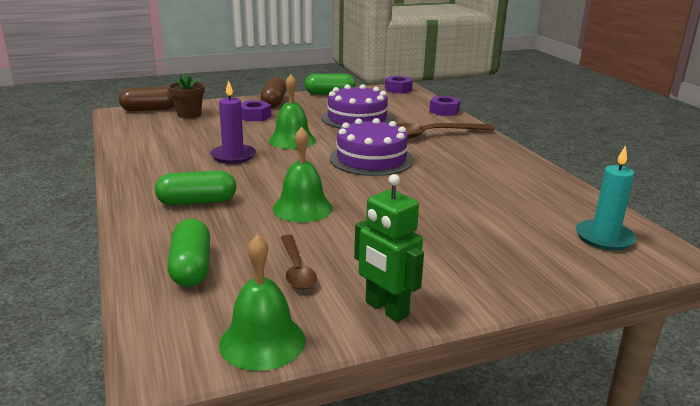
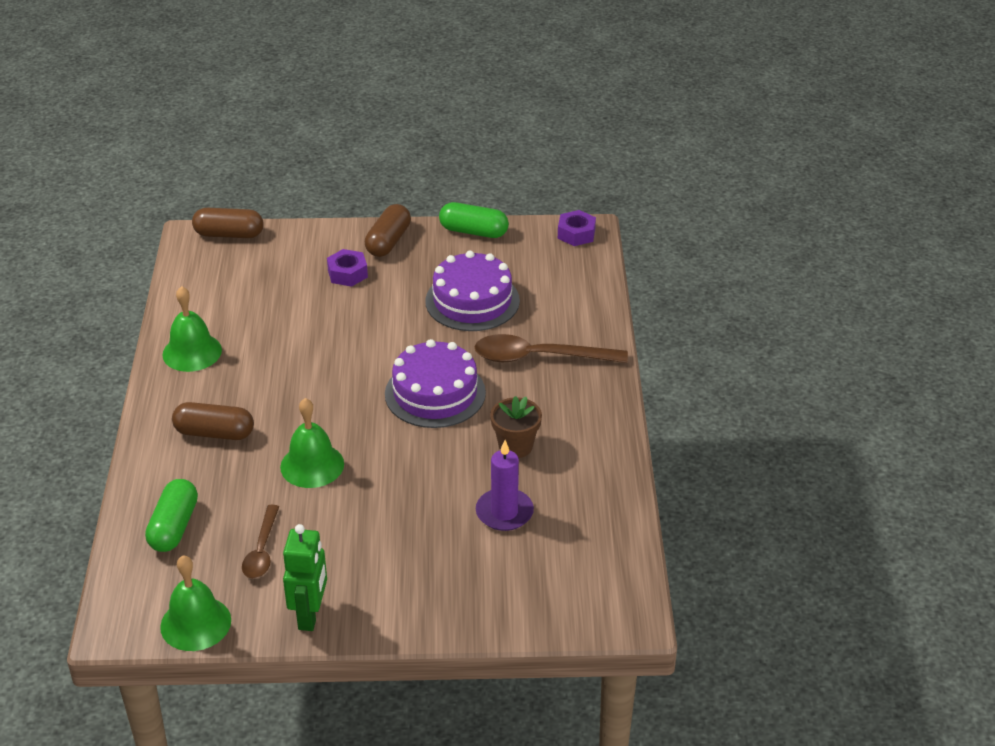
camera: 20 degrees right, 15 degrees up
green capsule [155,171,236,205] -> brown capsule [172,402,254,440]
brown flower pot [168,73,205,118] -> brown flower pot moved to [490,396,542,458]
purple candle [210,80,256,164] -> purple candle moved to [476,440,534,531]
green bell [268,74,316,149] -> green bell moved to [162,286,222,372]
green robot [354,174,424,322] -> green robot turned 150 degrees counterclockwise [283,524,327,631]
purple nut [429,96,461,116] -> none
turquoise candle [576,145,636,251] -> none

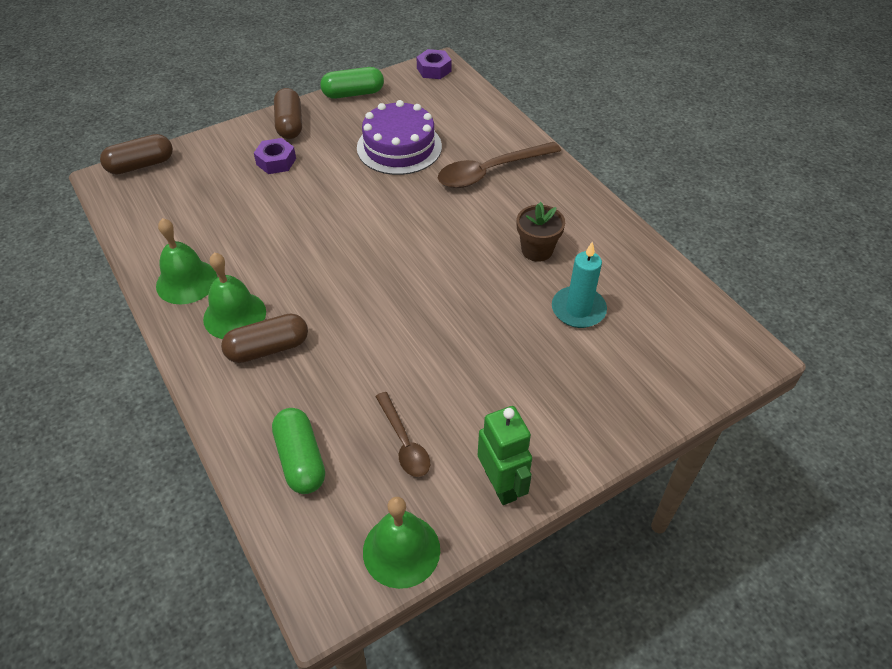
camera: 30 degrees left, 10 degrees up
green bell [280,398,344,488] -> green bell moved to [203,252,266,339]
purple cake [385,339,486,428] -> none
purple candle [476,440,534,531] -> turquoise candle [552,241,607,328]

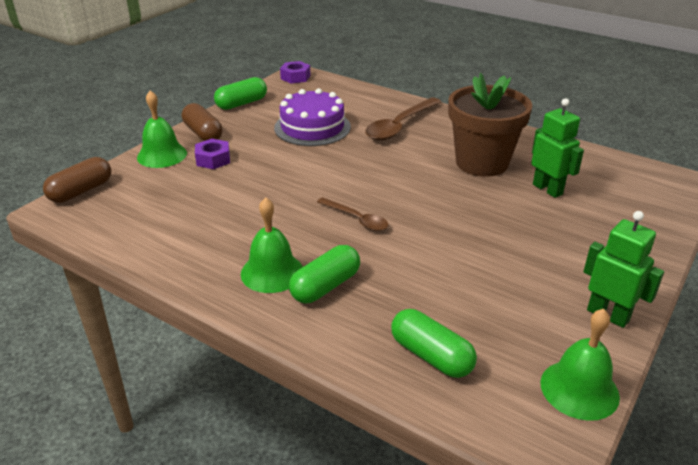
camera: 25 degrees left, 15 degrees down
green bell [156,218,217,304] -> green bell moved to [137,90,187,168]
brown capsule [221,313,308,363] -> green capsule [289,245,360,303]
brown spoon [375,392,430,477] -> brown spoon moved to [317,197,389,231]
brown flower pot [517,202,565,262] -> brown flower pot [448,73,532,177], size x1.93
turquoise candle [552,241,607,328] -> green robot [531,98,584,198]

